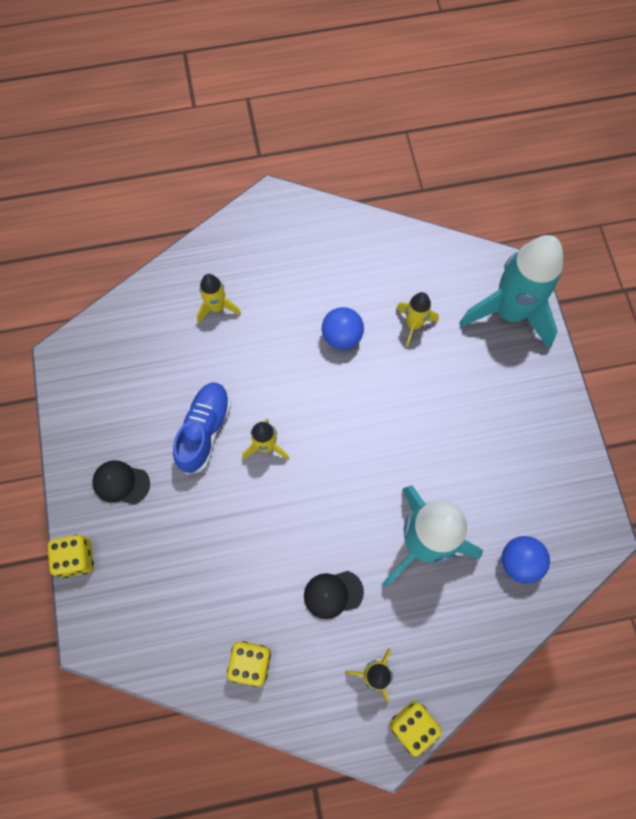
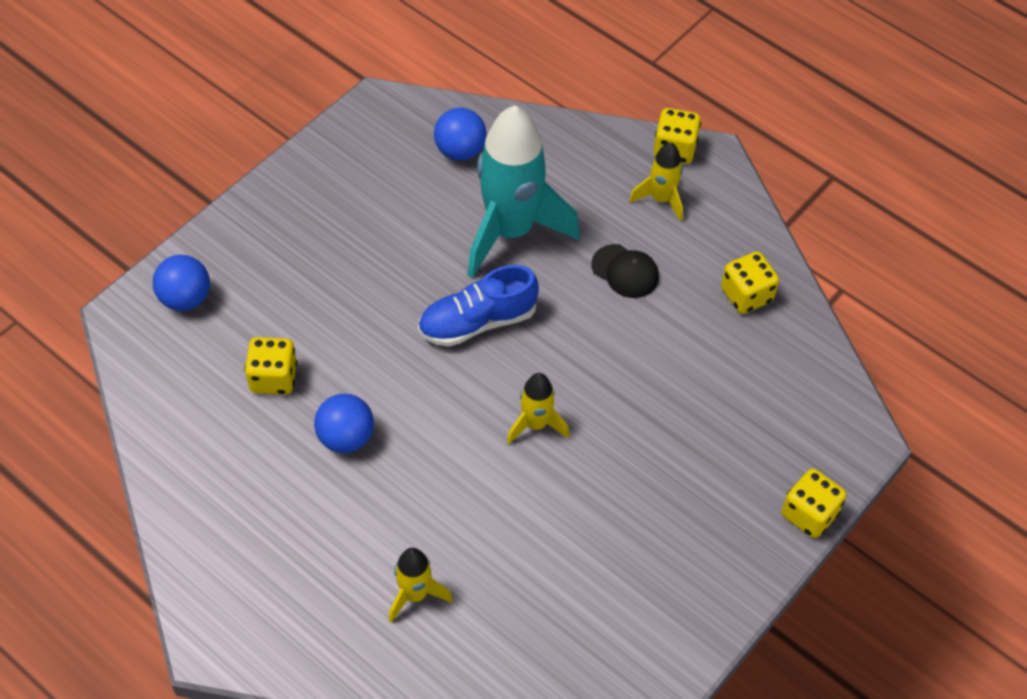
camera: 130 degrees left, 15 degrees down
black cap [92,460,150,505] -> none
blue shoe [173,383,231,475] -> blue shoe moved to [418,265,539,347]
yellow rocket [396,292,439,347] -> yellow dice [245,337,297,395]
turquoise rocket [459,235,563,349] -> blue ball [153,255,210,311]

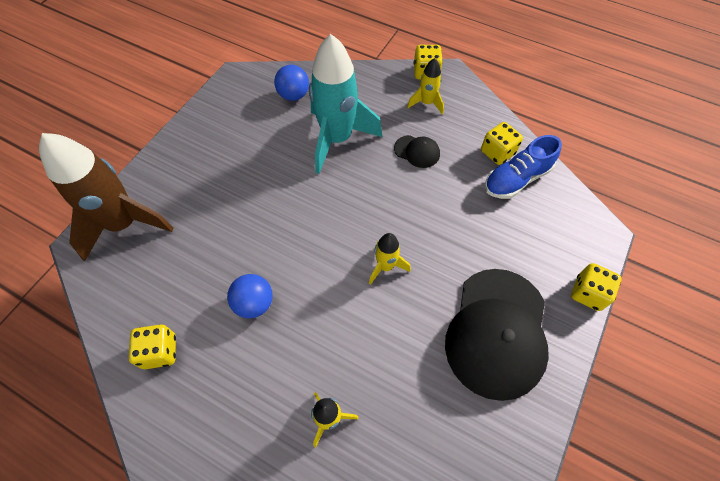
camera: 10 degrees left, 5 degrees up
blue ball [153,255,210,311] -> brown rocket [39,133,173,261]
yellow dice [245,337,297,395] -> yellow dice moved to [129,324,176,369]
blue shoe [418,265,539,347] -> blue shoe moved to [485,135,562,199]
none -> black cap [445,269,549,401]

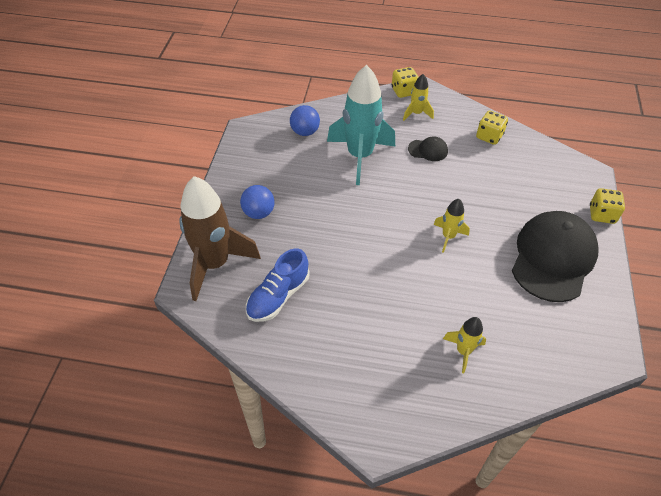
camera: 20 degrees left, 10 degrees down
yellow dice [129,324,176,369] -> none
blue ball [227,274,273,318] -> blue ball moved to [240,185,274,219]
black cap [445,269,549,401] -> black cap turned 150 degrees counterclockwise [512,211,599,302]
blue shoe [485,135,562,199] -> blue shoe moved to [246,248,310,322]

